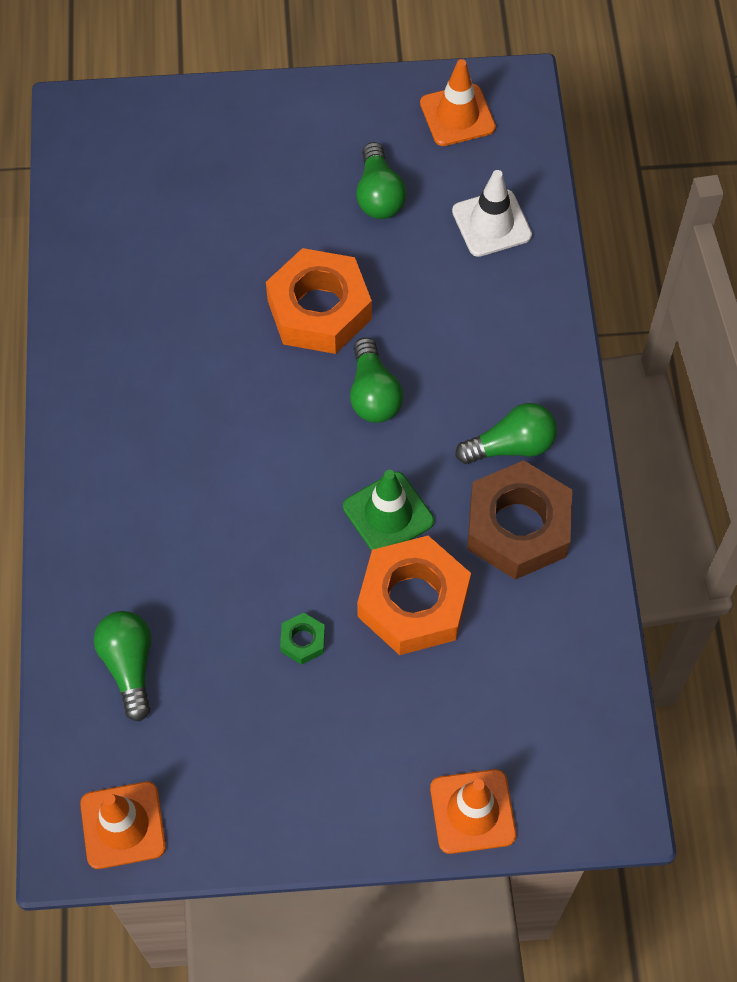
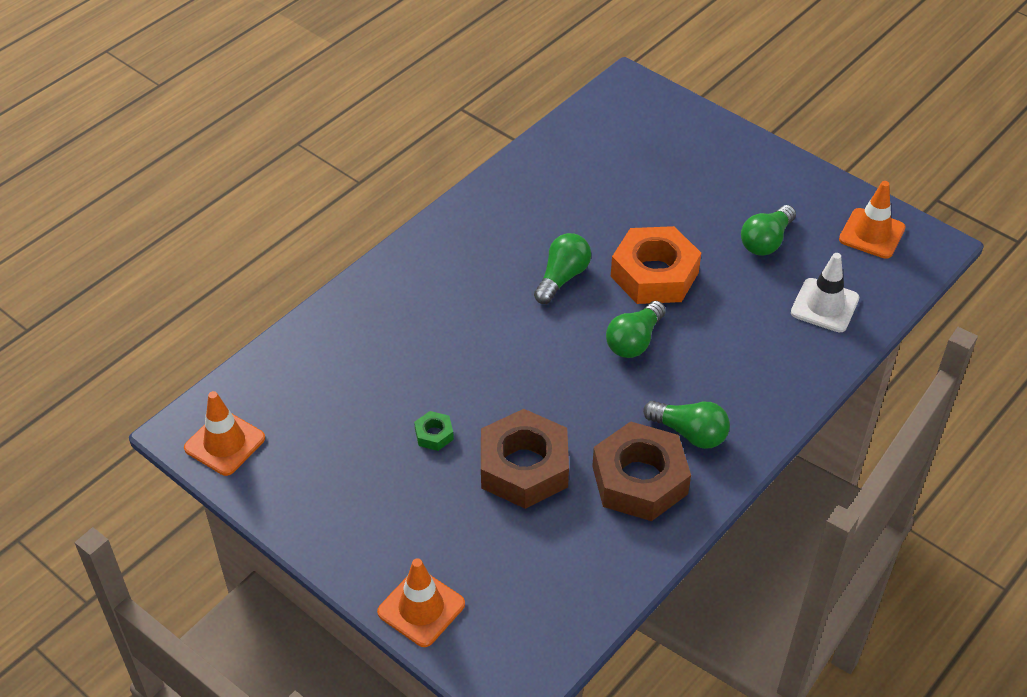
camera: 45 degrees right, 15 degrees down
green light bulb [94,611,151,722] -> green light bulb moved to [534,233,591,304]
green traffic cone [343,470,434,551] -> none
orange nut [357,536,471,655] -> brown nut [481,409,569,509]

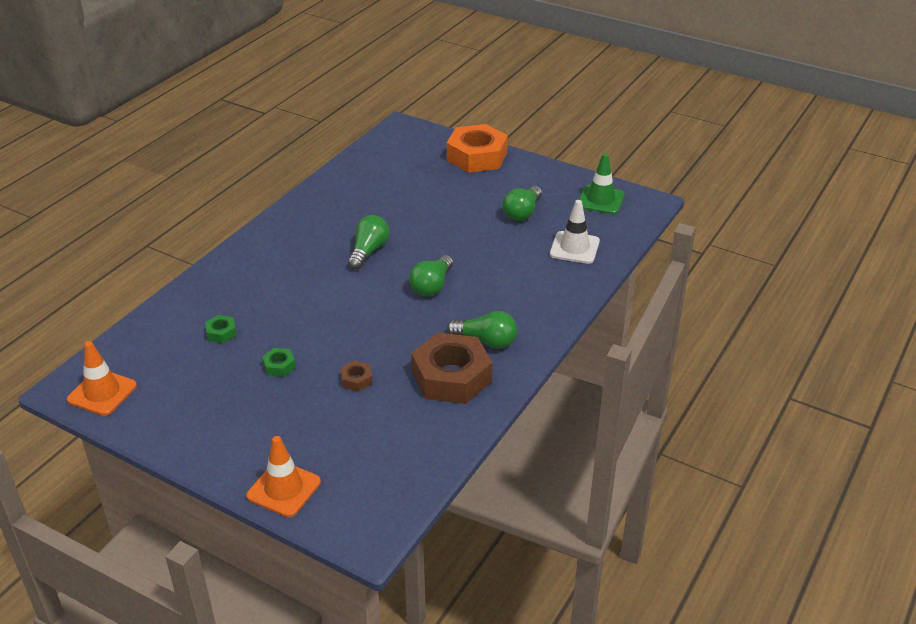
camera: 10 degrees left, 10 degrees down
brown nut [481,409,569,509] -> brown nut [340,361,373,392], size x0.42
orange nut [611,226,701,304] -> orange nut moved to [447,124,508,173]
orange traffic cone [839,181,906,259] -> green traffic cone [578,153,625,214]
none -> green nut [205,315,237,343]

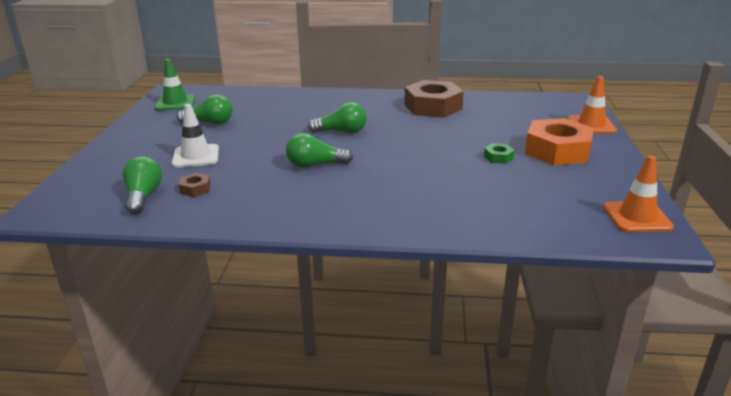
camera: 115 degrees left, 10 degrees down
green nut [205,315,237,343] -> none
brown nut [340,361,373,392] -> brown nut moved to [178,173,211,197]
orange nut [447,124,508,173] -> orange nut moved to [525,118,594,165]
green light bulb [447,311,517,349] -> green light bulb moved to [123,156,162,214]
white traffic cone [550,200,600,264] -> white traffic cone moved to [172,104,219,168]

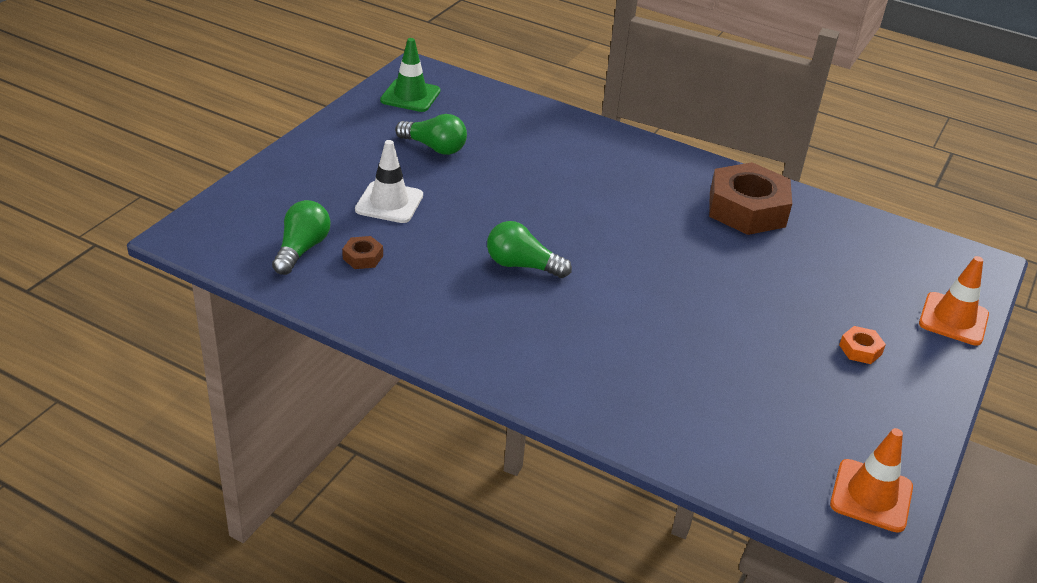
camera: 20 degrees right, 10 degrees up
green light bulb [308,102,367,133] -> none
green nut [484,143,515,164] -> none
orange nut [525,118,594,165] -> orange nut [839,326,886,364], size x0.42

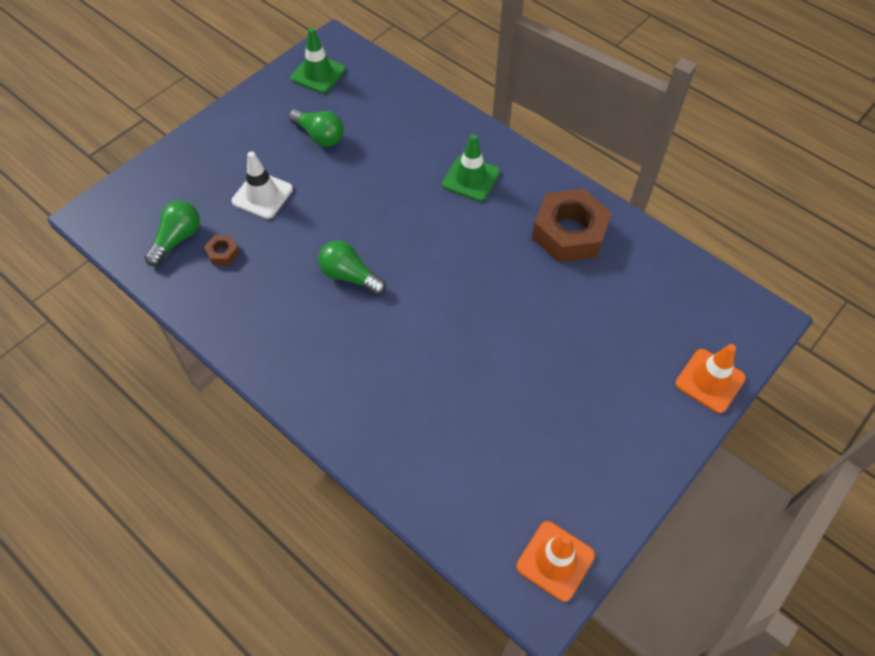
camera: 15 degrees right, 20 degrees up
orange nut [839,326,886,364] -> none
none -> green traffic cone [442,134,500,201]

